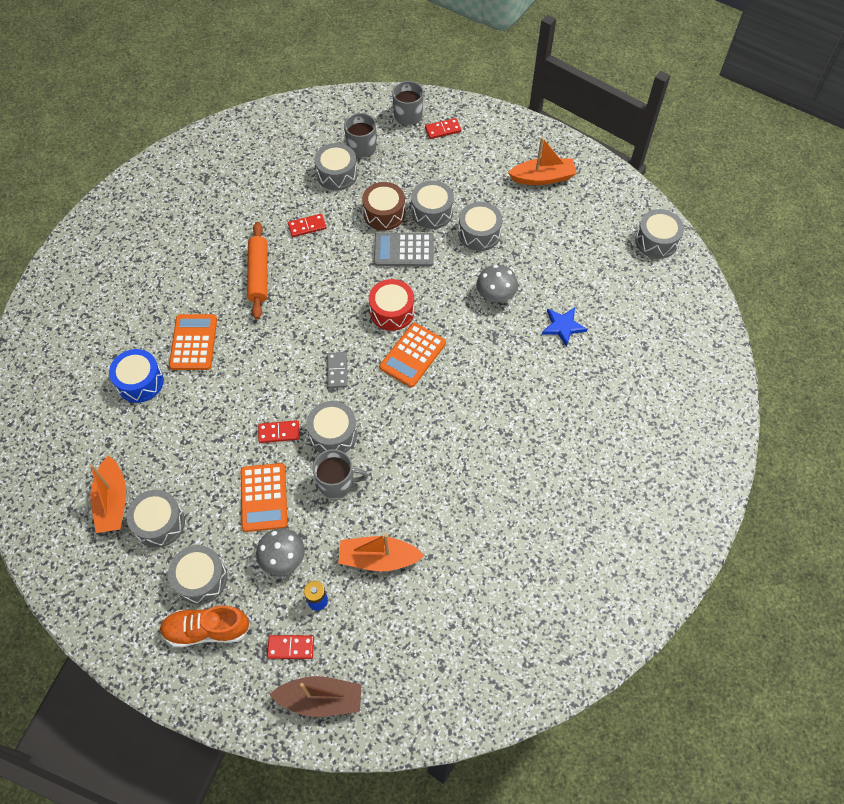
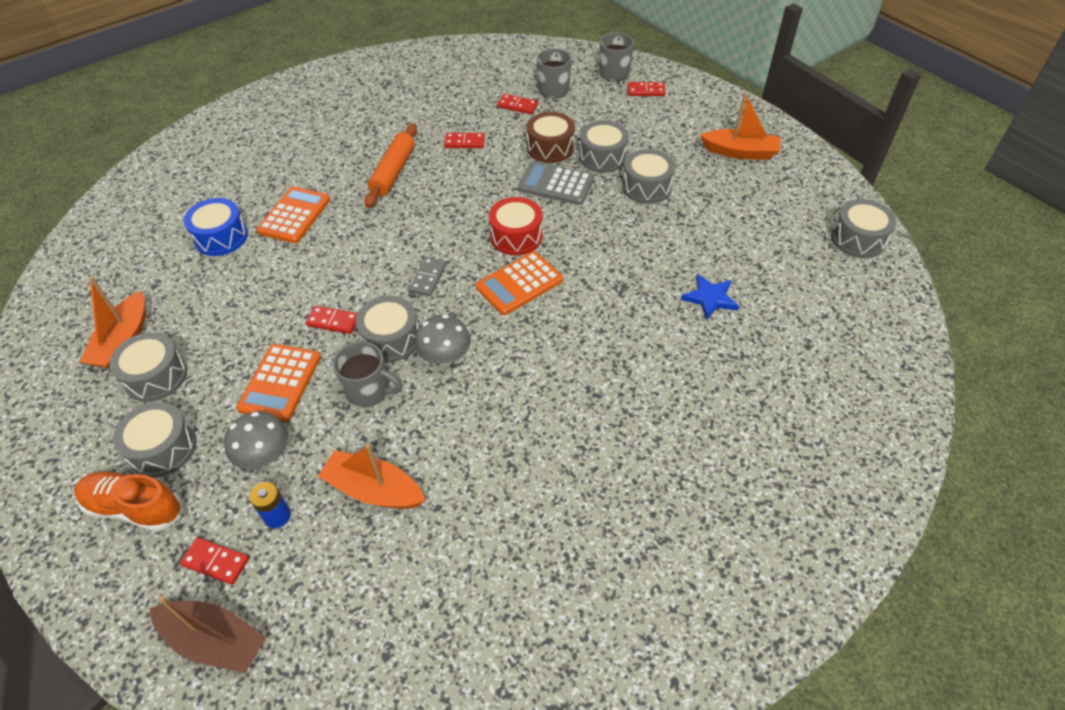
camera: 20 degrees right, 10 degrees down
grey drum [315,143,358,191] -> red domino [497,94,538,114]
grey mushroom [476,265,518,302] -> grey mushroom moved to [414,314,471,365]

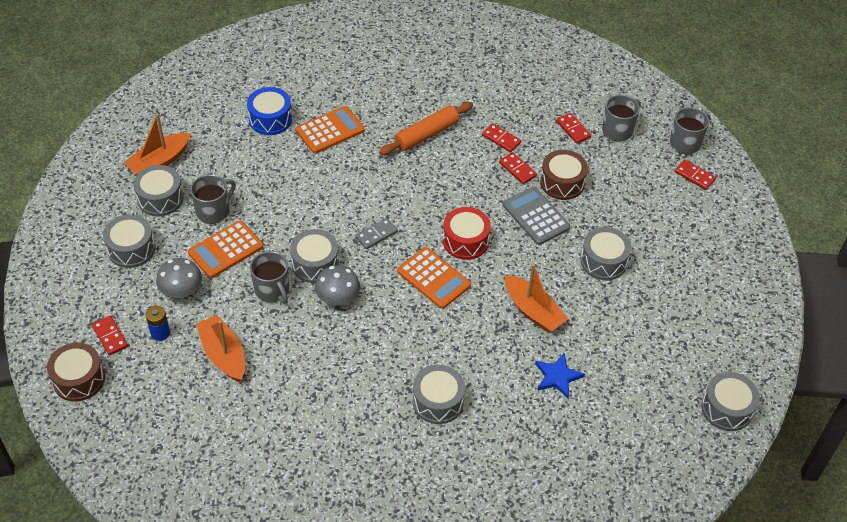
camera: 35 degrees right, 0 degrees up
orange shoe [74,472,182,532] -> none
brown boat [149,596,266,673] -> brown drum [47,343,105,402]
red domino [306,306,358,334] -> red domino moved to [499,152,537,184]
orange calculator [476,251,563,315] -> orange calculator turned 135 degrees counterclockwise [397,247,471,309]
grey drum [579,120,629,173] -> grey drum moved to [413,365,465,424]
orange boat [700,93,780,160] -> orange boat moved to [505,264,568,333]
none -> grey mug [190,174,236,224]

